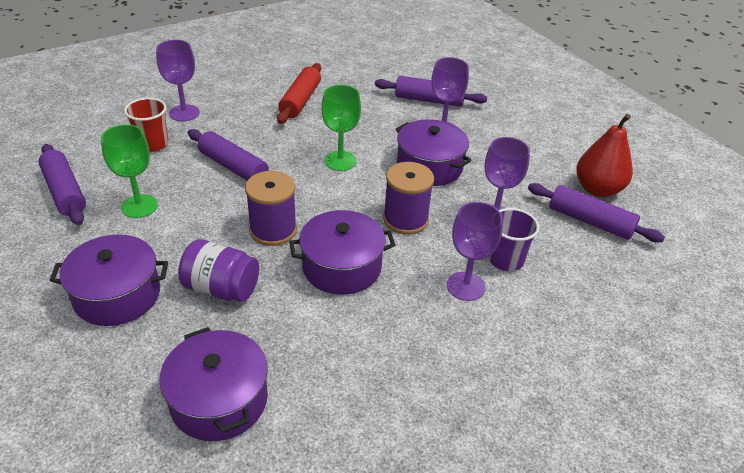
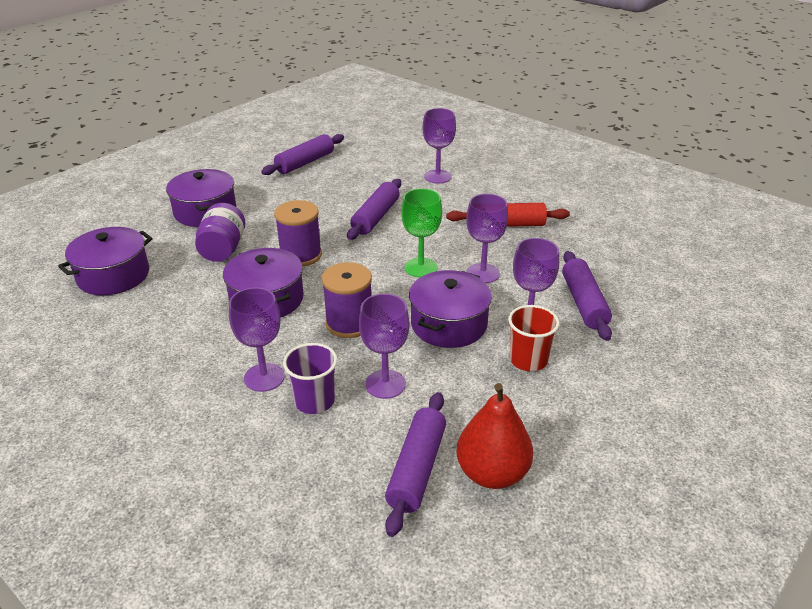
camera: 75 degrees right, 5 degrees down
green goblet [101,124,158,218] -> none
red cup [124,98,168,152] -> red cup moved to [508,305,559,371]
none -> purple goblet [466,194,508,283]

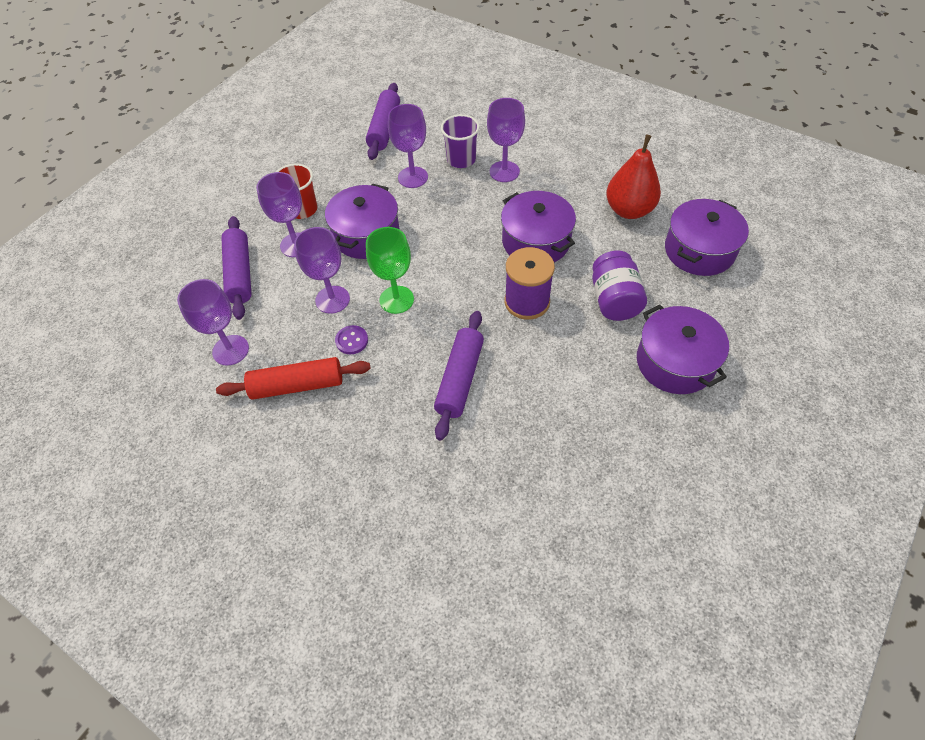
camera: 175 degrees right, 20 degrees up
purple rolling pin [261,134,344,175] -> none
purple spool [322,262,372,338] -> none
purple goblet [423,108,456,183] -> purple goblet moved to [177,279,249,366]
red pear [456,383,533,489] -> red pear moved to [606,135,661,219]
none -> purple button [335,325,368,354]

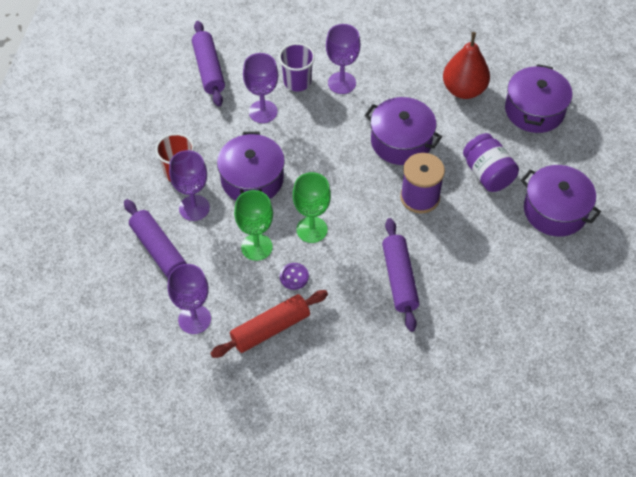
camera: 25 degrees left, 0 degrees up
purple goblet [294,227,350,314] -> green goblet [234,190,273,261]

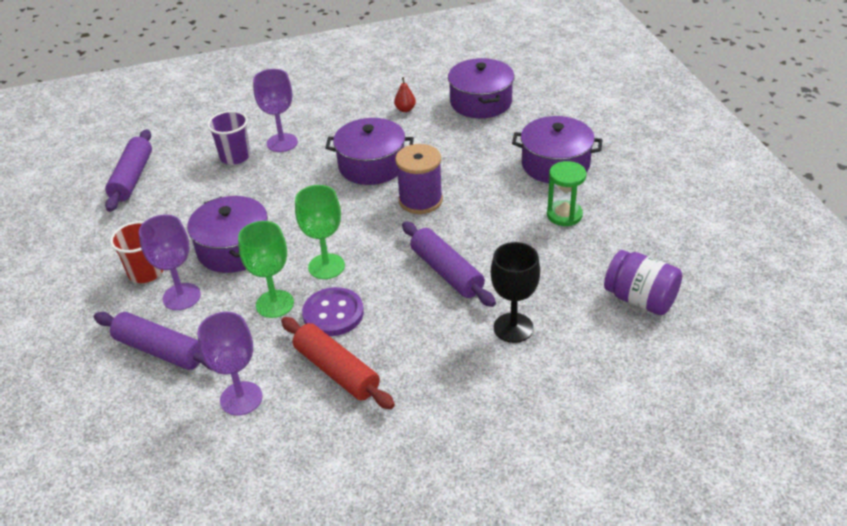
camera: 25 degrees left, 15 degrees down
purple rolling pin [192,21,225,107] -> purple rolling pin turned 45 degrees clockwise [105,129,152,212]
red rolling pin [210,290,328,358] -> red rolling pin turned 75 degrees counterclockwise [281,317,395,409]
purple goblet [243,53,278,123] -> none
purple button [280,263,309,290] -> purple button [302,287,364,336], size x1.73
red pear [443,32,490,99] -> red pear [394,77,416,112], size x0.44
purple jar [463,133,519,192] -> purple jar moved to [604,250,682,315]
none -> black goblet [491,242,540,343]
none -> green hourglass [547,161,586,226]

